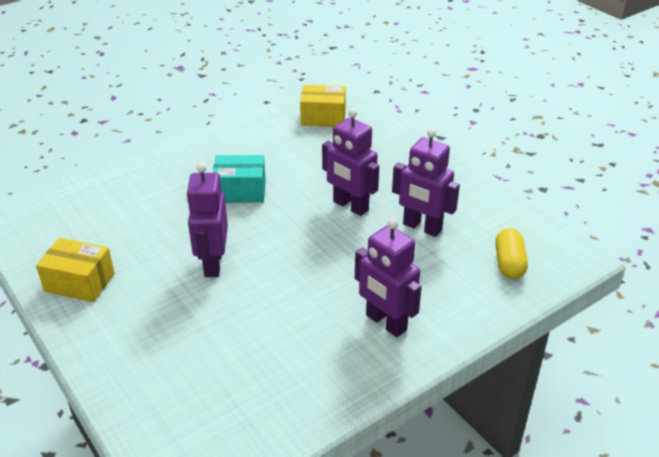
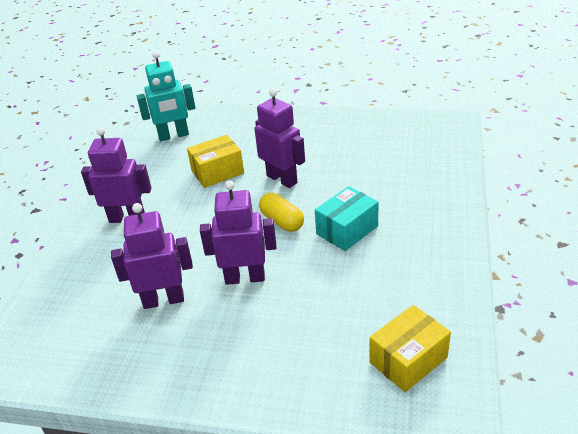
camera: 140 degrees right, 0 degrees up
yellow box [36,238,115,302] -> yellow box moved to [187,135,244,188]
yellow capsule [495,228,528,279] -> yellow capsule moved to [259,193,304,232]
none -> turquoise robot [137,51,195,141]

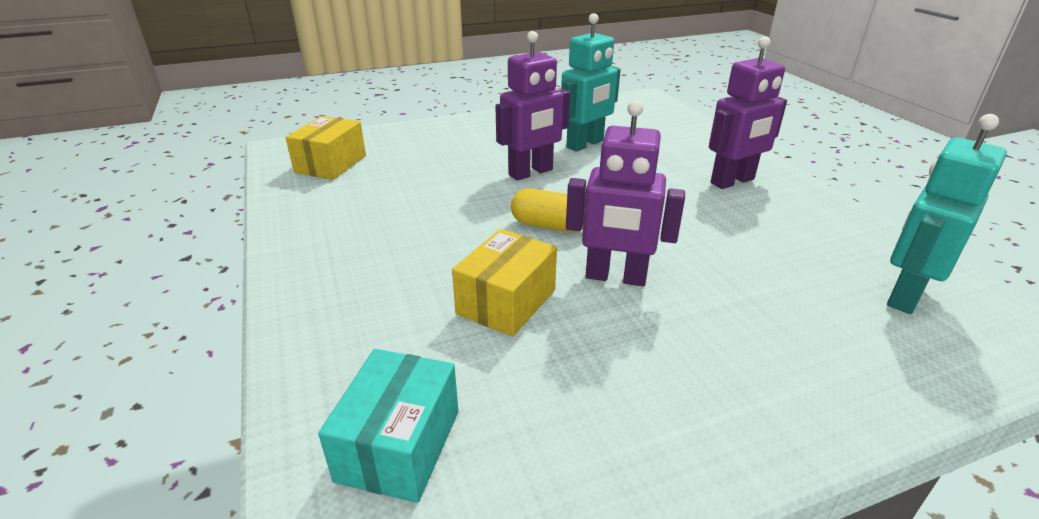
camera: 145 degrees right, 5 degrees down
purple robot [111,203,193,309] -> turquoise robot [561,13,621,152]
yellow box [187,135,244,188] -> yellow box moved to [452,229,557,337]
turquoise box [315,186,379,251] -> turquoise box moved to [318,349,458,503]

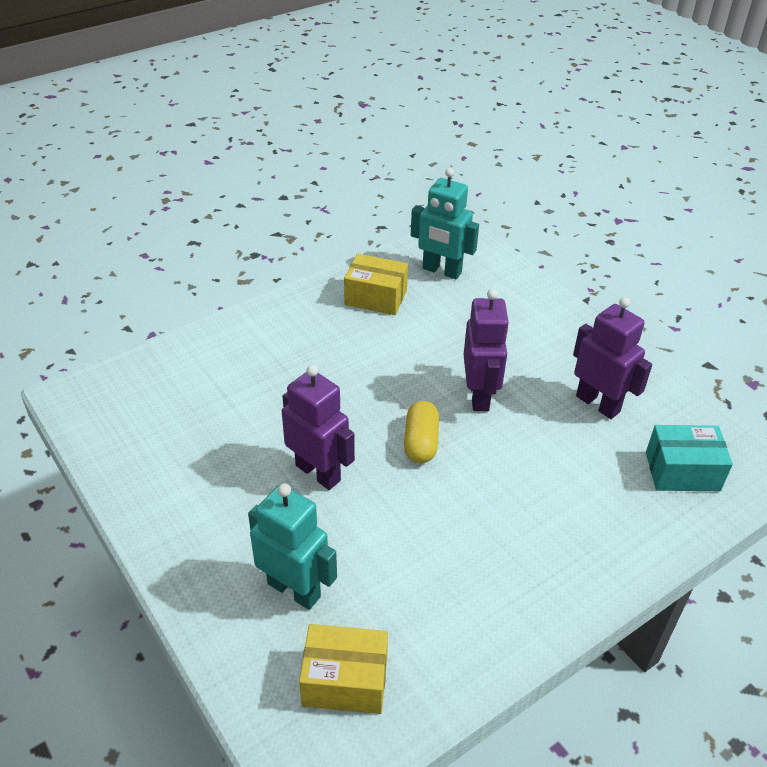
camera: 105 degrees left, 10 degrees up
yellow box [452,229,557,337] -> yellow box moved to [344,254,408,315]
turquoise robot [561,13,621,152] -> turquoise robot moved to [248,483,337,610]
purple robot [709,36,787,189] -> purple robot moved to [573,297,652,419]

